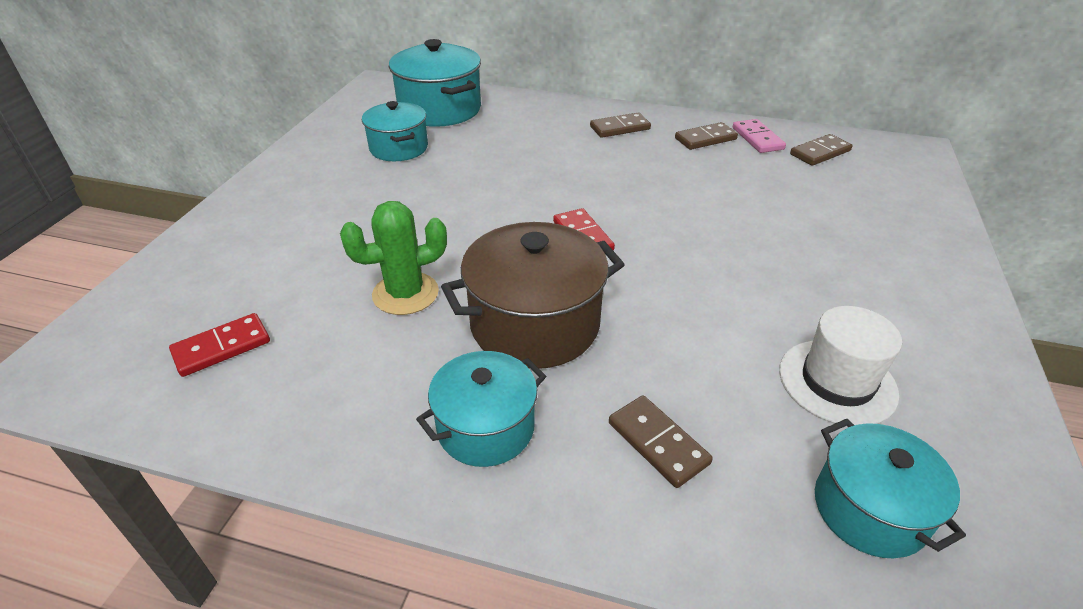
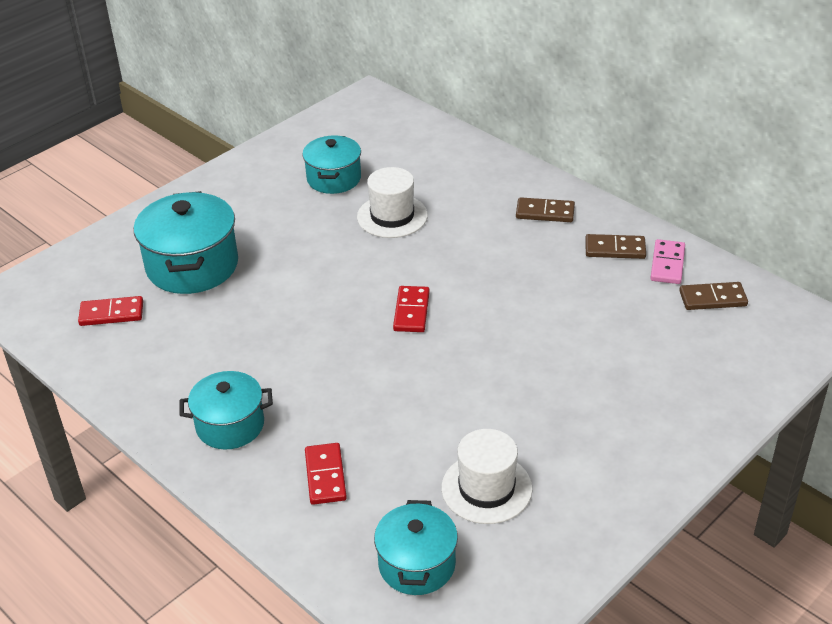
camera: 30 degrees right, 0 degrees up
green cactus [340,201,447,315] -> none
turquoise pot [389,39,481,127] -> turquoise pot moved to [134,191,238,294]
brown pot [441,222,625,369] -> none
brown domino [609,396,713,488] -> red domino [305,443,347,505]
none -> white hat [357,167,428,238]

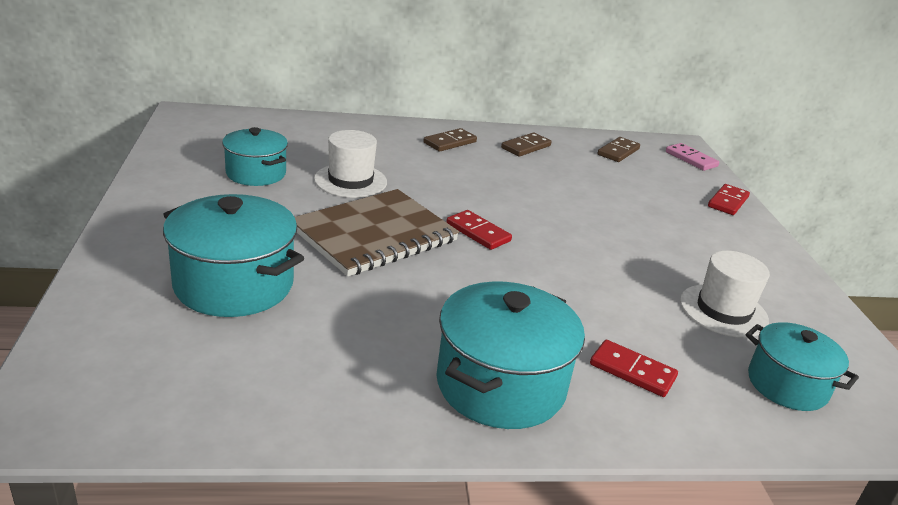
camera: 55 degrees left, 10 degrees down
red domino [78,296,143,326] -> red domino moved to [708,184,750,215]
turquoise pot [180,371,273,449] -> turquoise pot [436,281,585,429], size x1.56
pink domino [650,239,685,284] -> pink domino moved to [666,143,719,171]
none -> brown notebook [295,189,459,276]

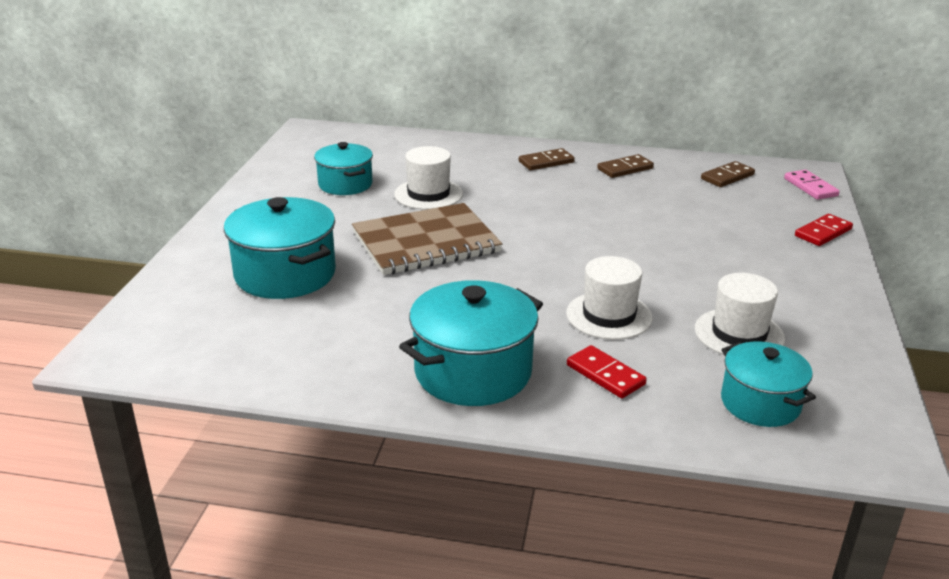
camera: 20 degrees right, 0 degrees up
red domino [446,210,512,250] -> none
none -> white hat [566,256,653,340]

